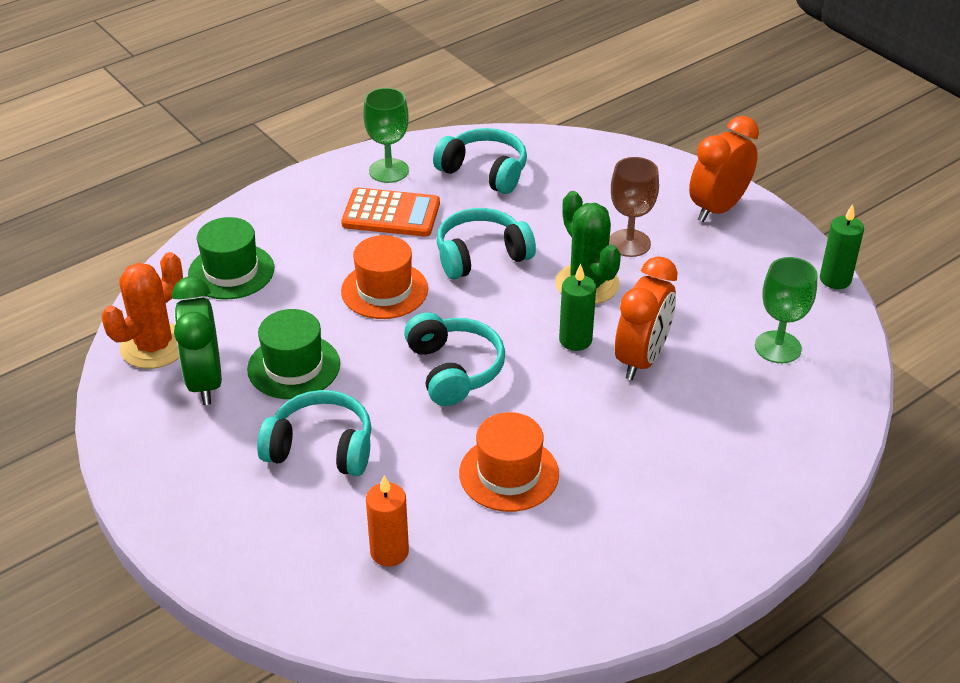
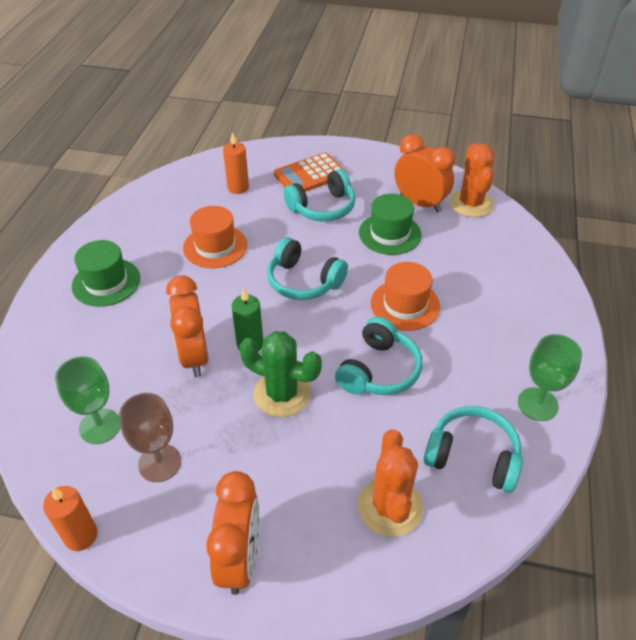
camera: 140 degrees right, 5 degrees up
green clock [172,277,222,405] -> orange clock [394,134,455,213]
green hat [188,217,274,300] -> green hat moved to [72,240,140,307]
orange calculator [341,188,440,237] -> orange calculator moved to [274,152,347,192]
turquoise headphones [433,128,527,194] -> turquoise headphones turned 150 degrees counterclockwise [424,406,523,493]
brown goblet [609,157,659,257] -> brown goblet moved to [119,393,181,482]
green candle [820,204,864,289] -> orange candle [43,486,98,551]
none -> orange cactus [358,429,423,537]

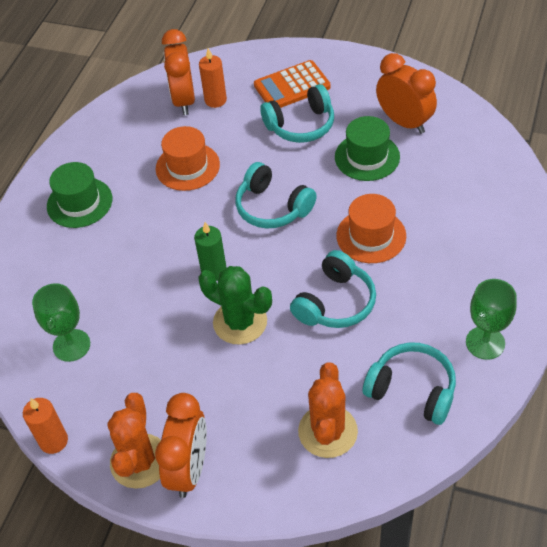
camera: 10 degrees right, 5 degrees up
brown goblet [119,393,181,482] -> none
orange clock [166,275,209,377] -> orange clock moved to [162,29,195,115]
orange cactus [449,143,495,218] -> orange cactus moved to [108,393,161,489]

